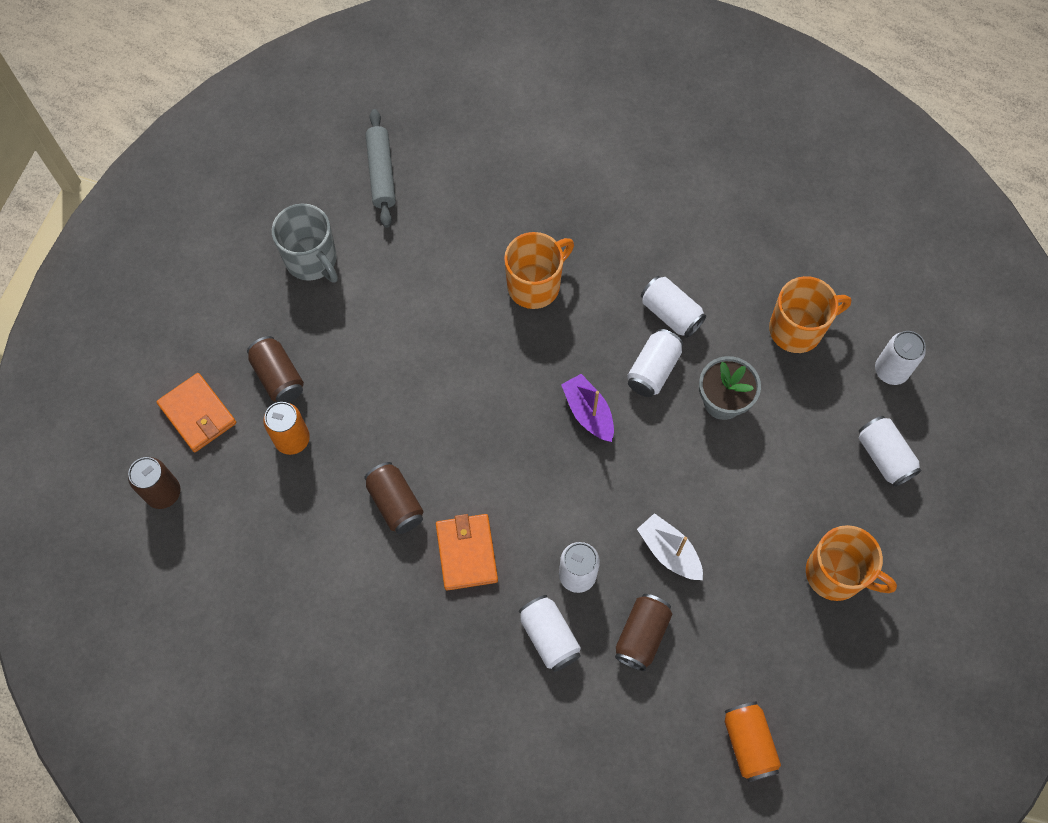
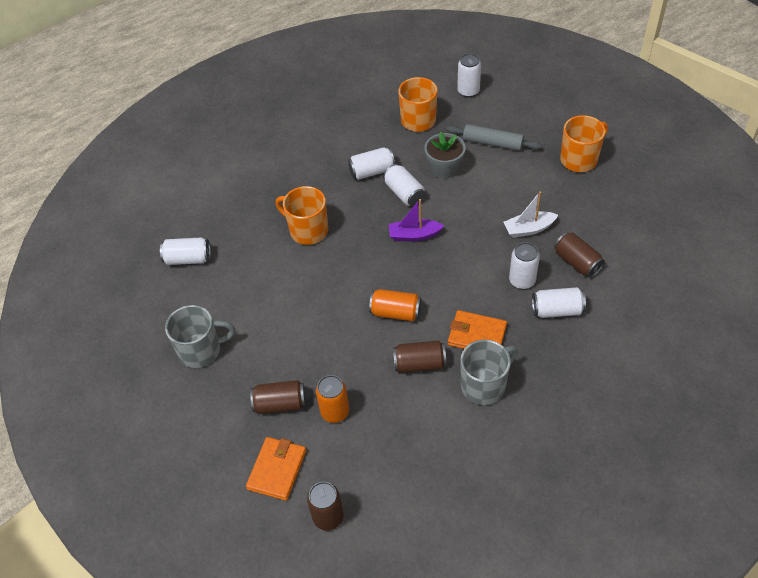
camera: 60 degrees left, 15 degrees down
orange wallet [156,373,236,452] -> orange wallet turned 60 degrees counterclockwise [246,437,306,501]
grey rolling pin [366,109,396,228] -> grey rolling pin moved to [446,124,542,151]
orange mug [504,232,574,309] -> orange mug turned 45 degrees counterclockwise [276,186,328,245]
orange can [725,702,781,782] -> orange can moved to [369,289,421,321]
white can [859,416,922,487] -> white can moved to [160,238,211,265]
none -> grey mug [460,339,518,405]

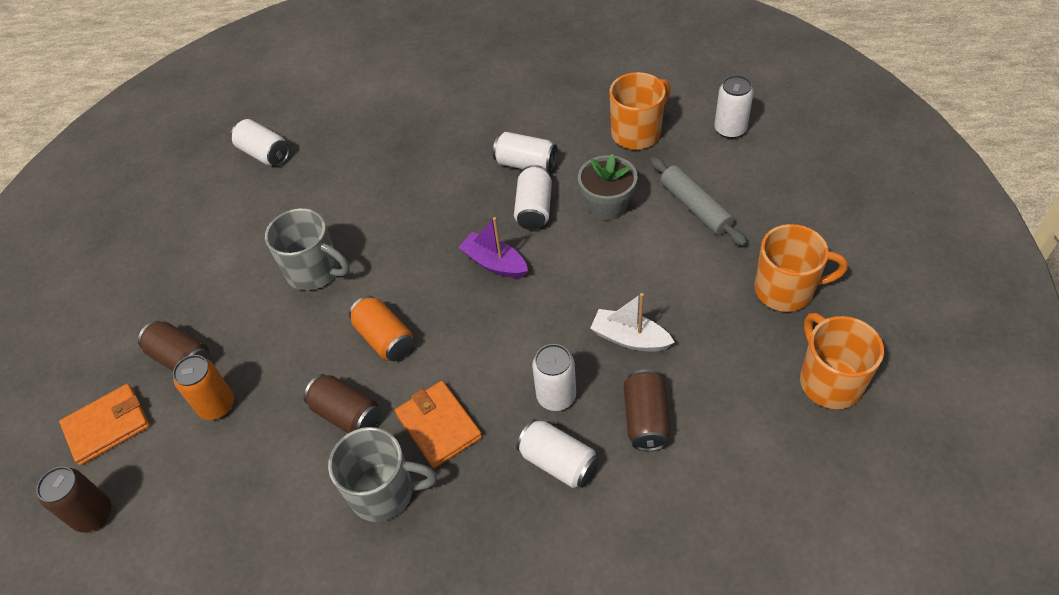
camera: 40 degrees right, 0 degrees up
grey mug [165,305,235,368] -> grey mug moved to [265,208,350,291]
orange mug [276,186,328,245] -> orange mug moved to [800,313,884,409]

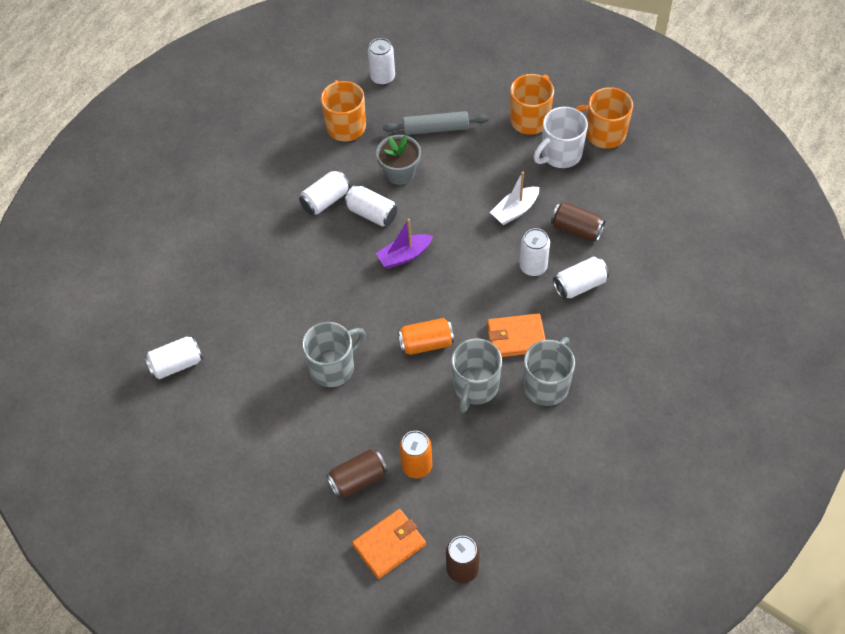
camera: 65 degrees left, 5 degrees up
orange wallet [59,384,150,465] -> orange wallet turned 60 degrees clockwise [352,509,426,579]
brown can [304,374,380,433] -> grey mug [451,339,502,413]
none -> white mug [534,107,588,168]

